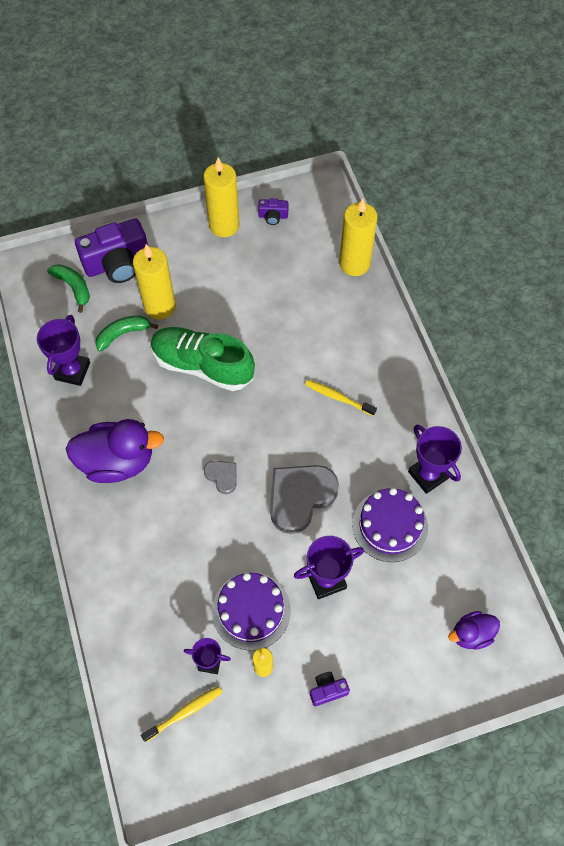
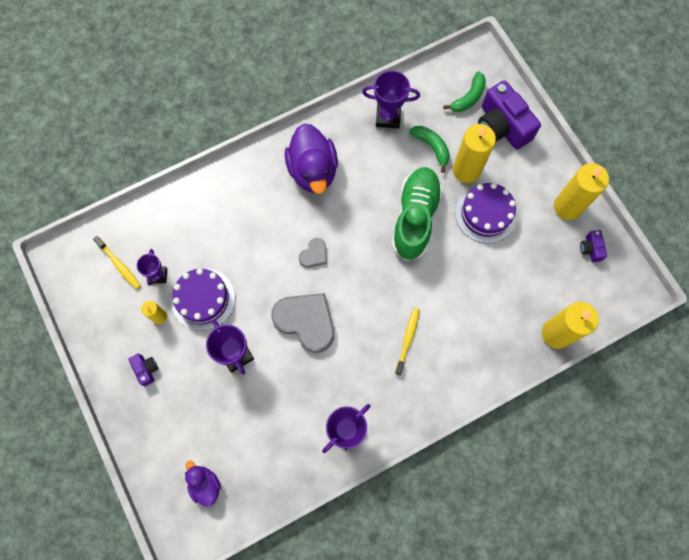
camera: 80 degrees right, 10 degrees up
purple cake [352,488,428,562] -> purple cake moved to [455,183,517,243]

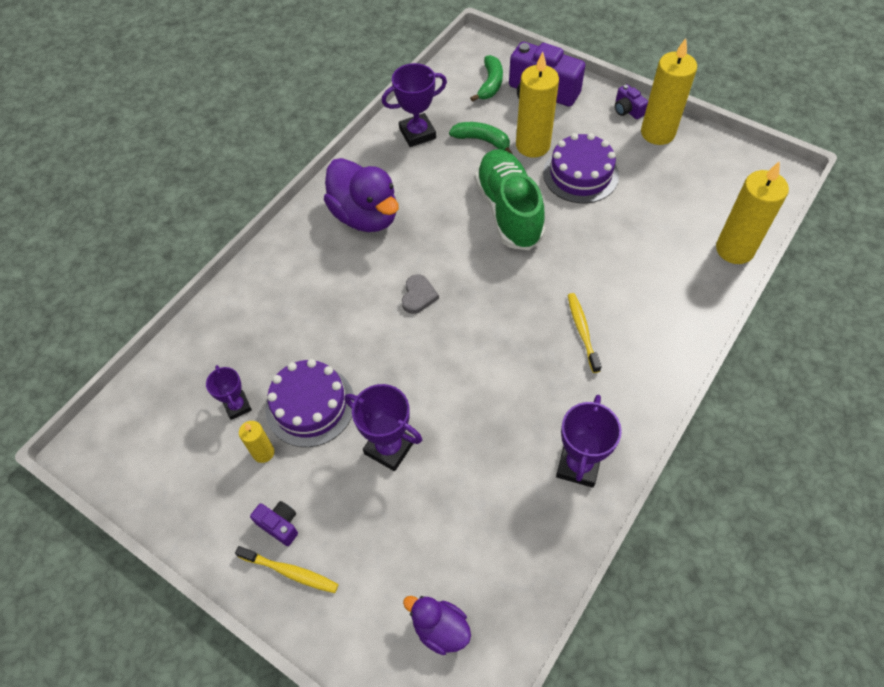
camera: 25 degrees left, 15 degrees down
yellow toothbrush [93,236,141,289] -> yellow toothbrush moved to [235,546,339,593]
grey heart [271,293,334,353] -> none
purple camera [580,230,607,262] -> purple camera moved to [615,84,648,119]

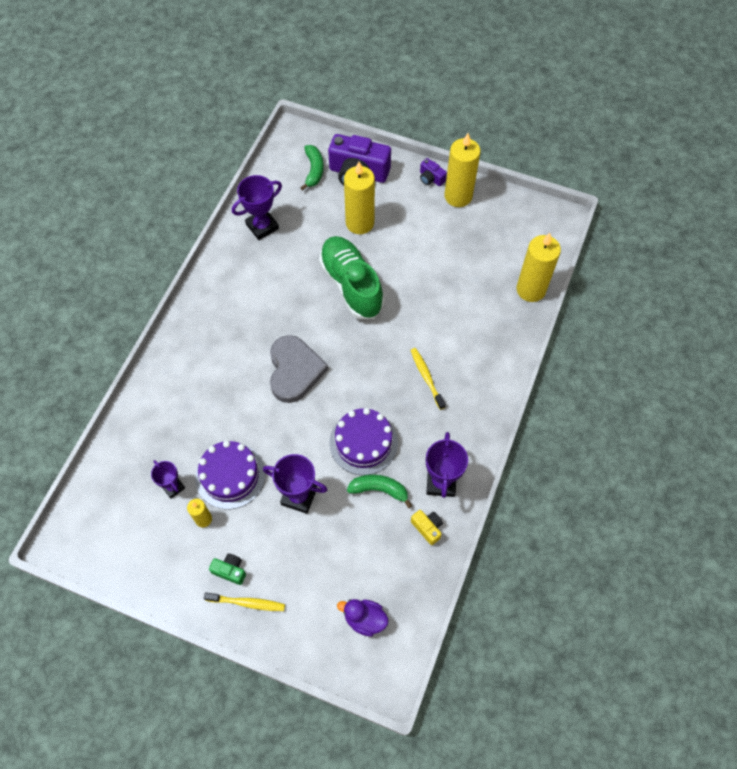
camera: 15 degrees left, 5 degrees up
purple camera [250,501,298,546] -> green camera [209,553,246,585]
purple duck [324,158,399,232] -> none
grey heart [402,274,439,314] -> grey heart [270,335,328,403], size x2.02
green banana [449,122,512,154] -> green banana moved to [347,475,413,508]
purple cake [543,133,619,203] -> purple cake moved to [329,408,398,475]
none -> yellow camera [411,510,443,545]

